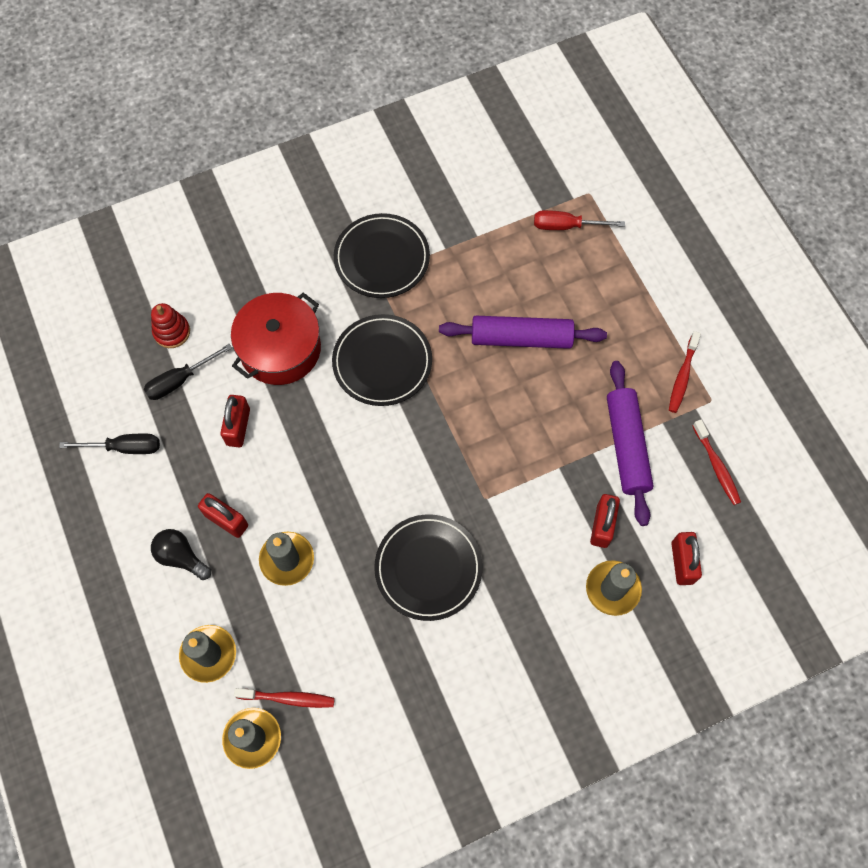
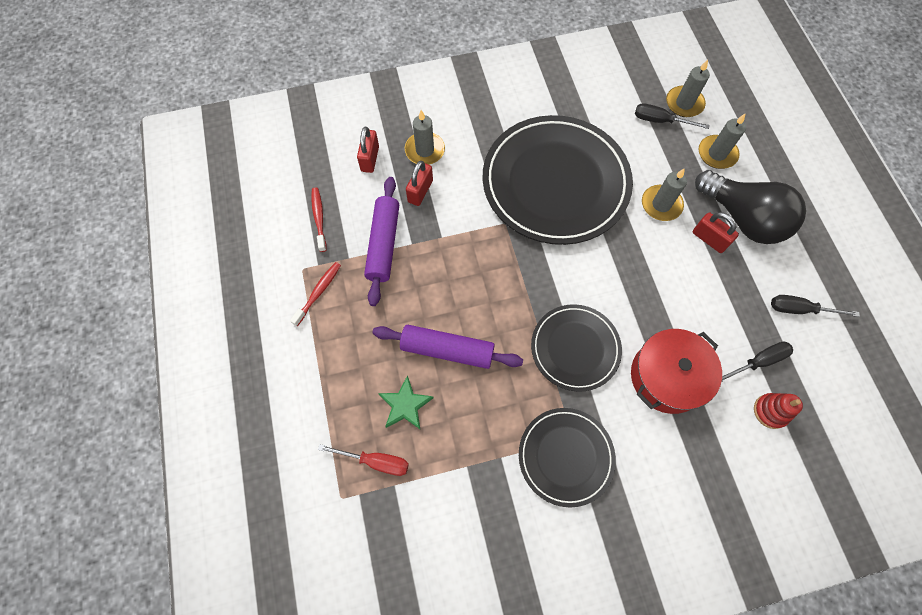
camera: 170 degrees left, 0 degrees up
black light bulb [151,529,211,580] -> black light bulb [695,170,806,244], size x2.08
red padlock [220,395,250,447] -> none
red toothbrush [234,688,335,708] -> black screwdriver [635,103,710,129]
black plate [374,514,483,621] -> black plate [482,115,633,245], size x1.84
none -> green star [378,375,434,430]

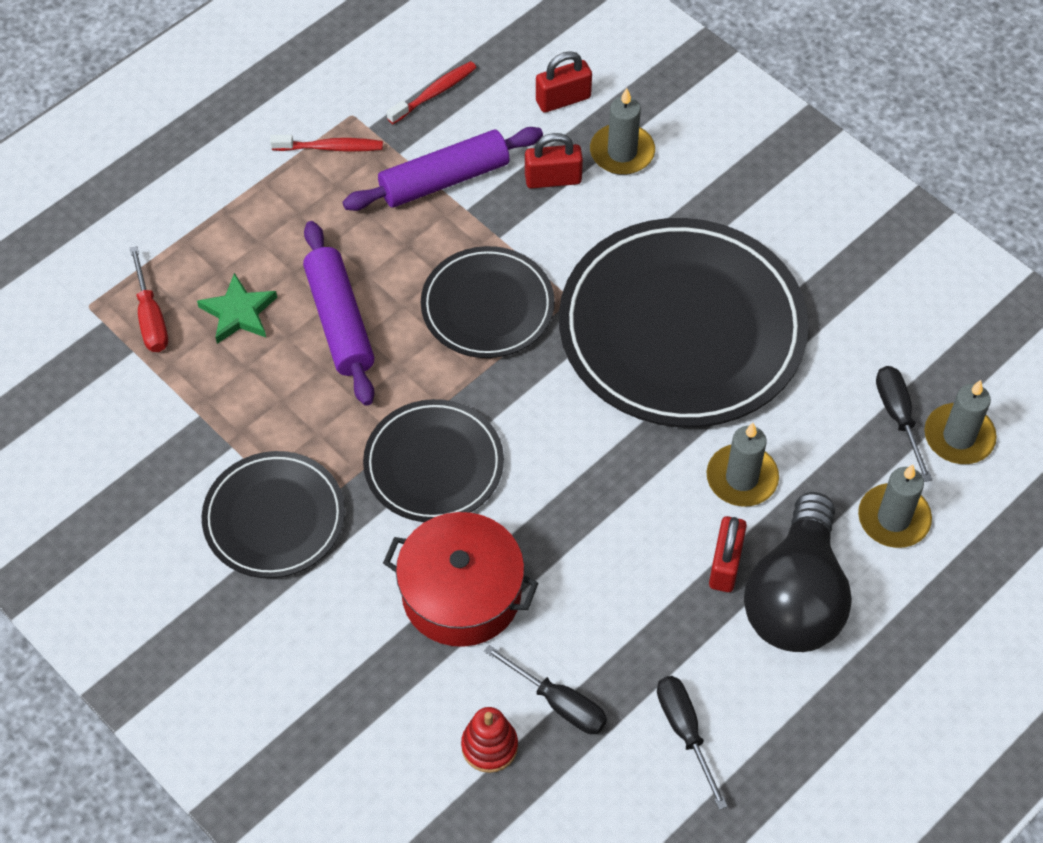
camera: 60 degrees right, 10 degrees down
none -> black plate [421,246,555,358]

